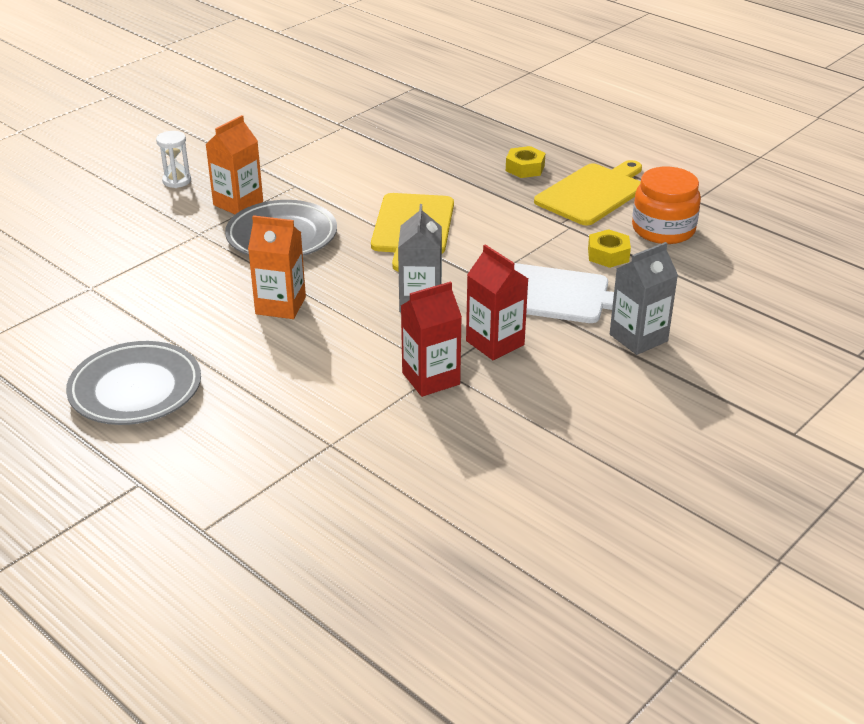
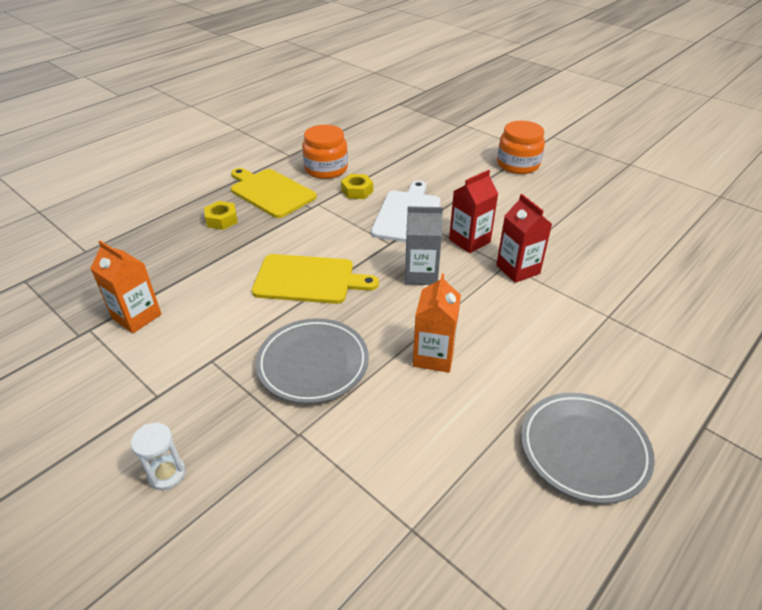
camera: 90 degrees left, 5 degrees up
orange carton [205,115,263,214] -> orange carton moved to [90,240,162,333]
grey carton [610,242,678,355] -> none
none -> orange jar [497,121,545,174]

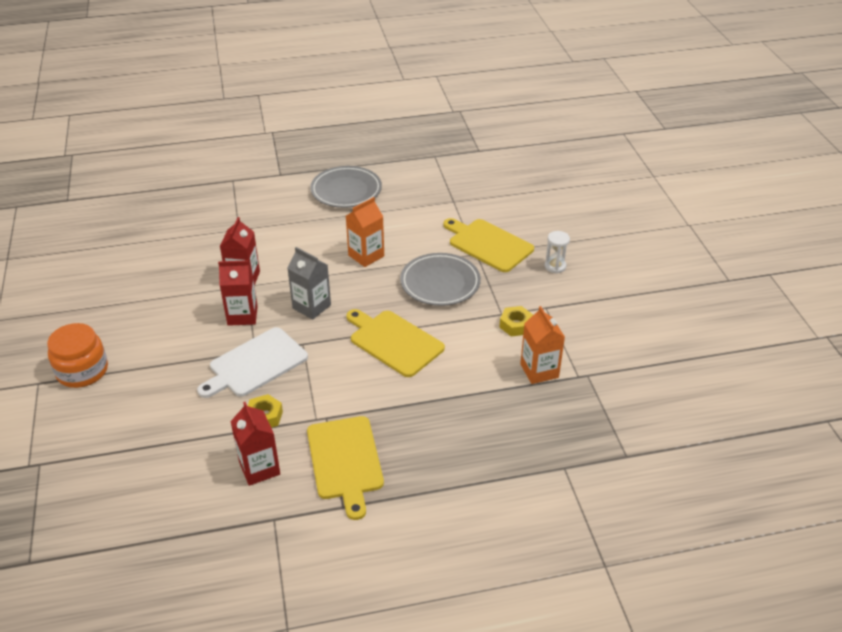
camera: 145 degrees left, 0 degrees up
yellow nut [204,201,238,230] -> yellow nut moved to [499,306,533,336]
orange jar [302,125,348,179] -> red carton [230,402,280,486]
none -> yellow cutting board [443,218,534,272]

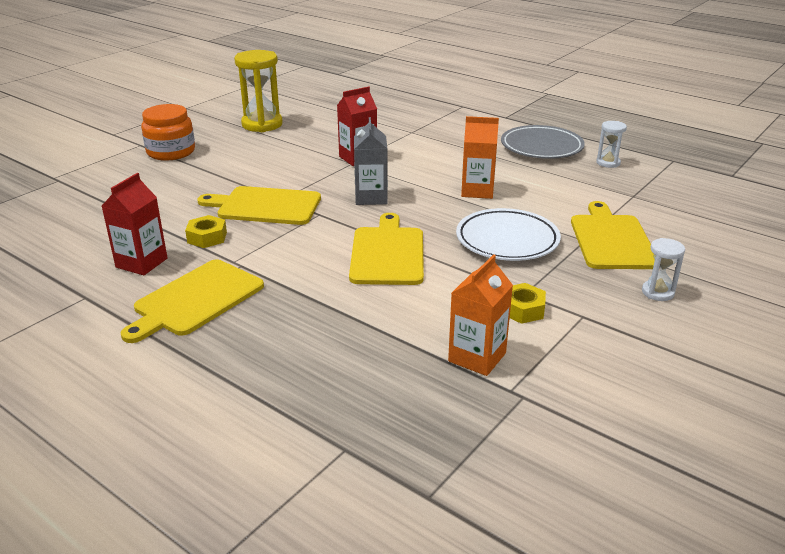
camera: 50 degrees right, 10 degrees down
white cutting board [197,327,308,398] -> yellow cutting board [197,186,321,225]
red carton [218,260,258,326] -> none
grey plate [400,253,481,306] -> white plate [456,208,561,261]
none -> yellow hourglass [234,50,283,132]
none -> white hourglass [596,121,627,168]

